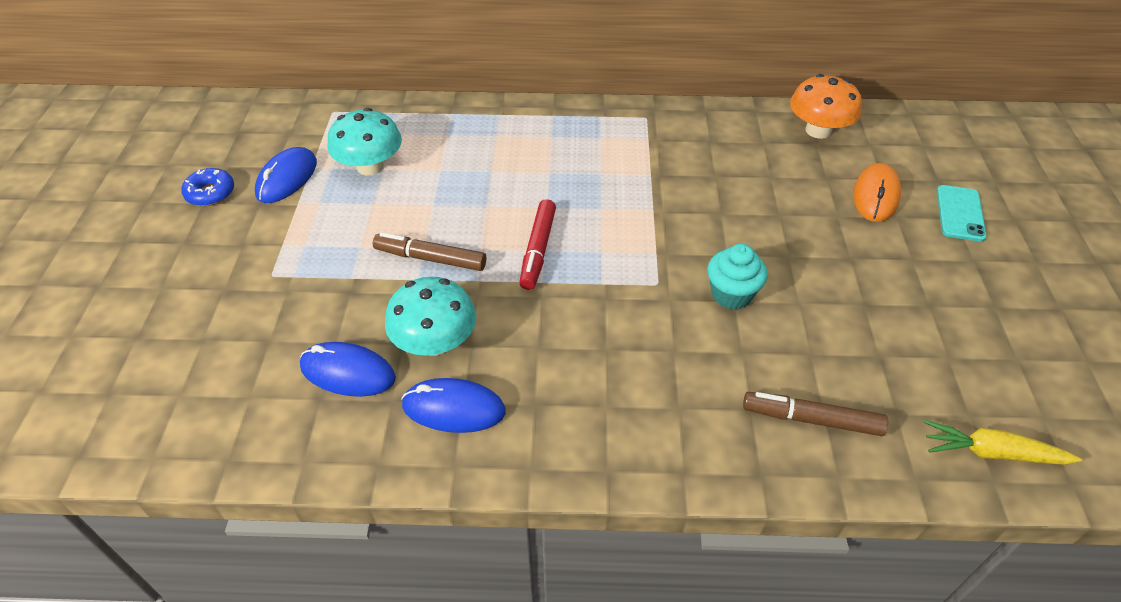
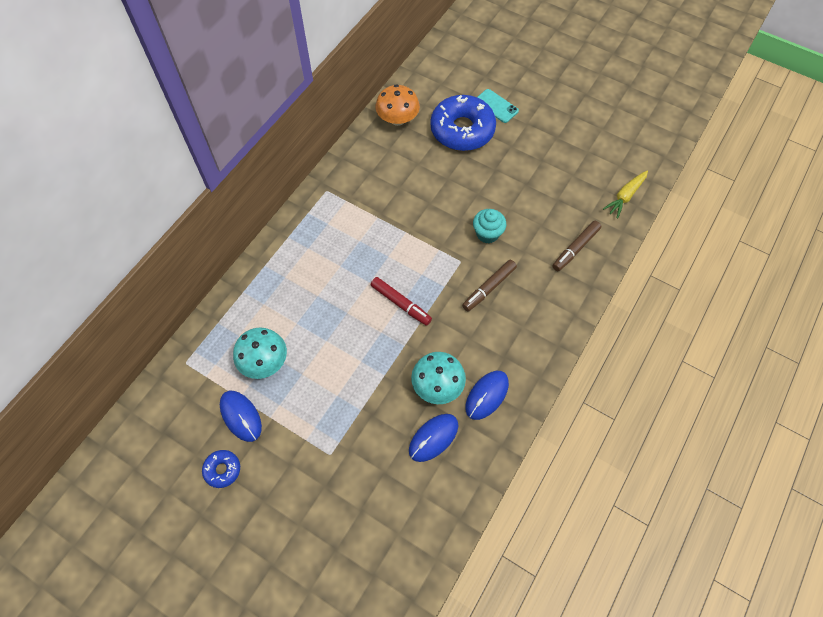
camera: 60 degrees left, 15 degrees up
brown marker [373,232,486,271] -> brown marker moved to [462,260,517,312]
orange mouse [853,163,901,222] -> blue donut [430,95,496,151]

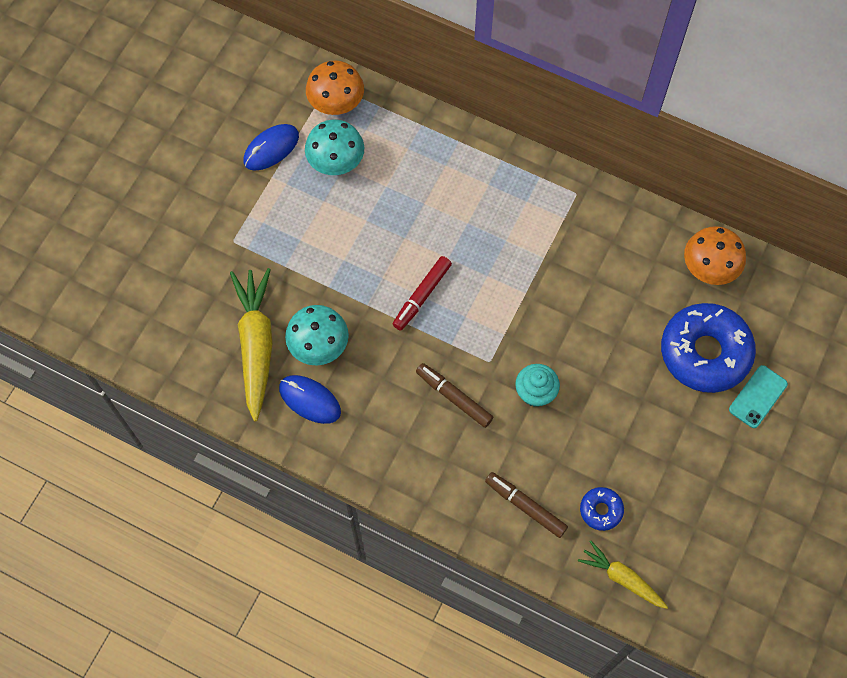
camera: 85 degrees right, 5 degrees up
blue donut [202,450,240,488] -> blue donut moved to [580,487,624,531]
blue mouse [409,414,458,462] -> yellow carrot [230,268,272,421]
none -> orange mushroom [306,61,364,115]

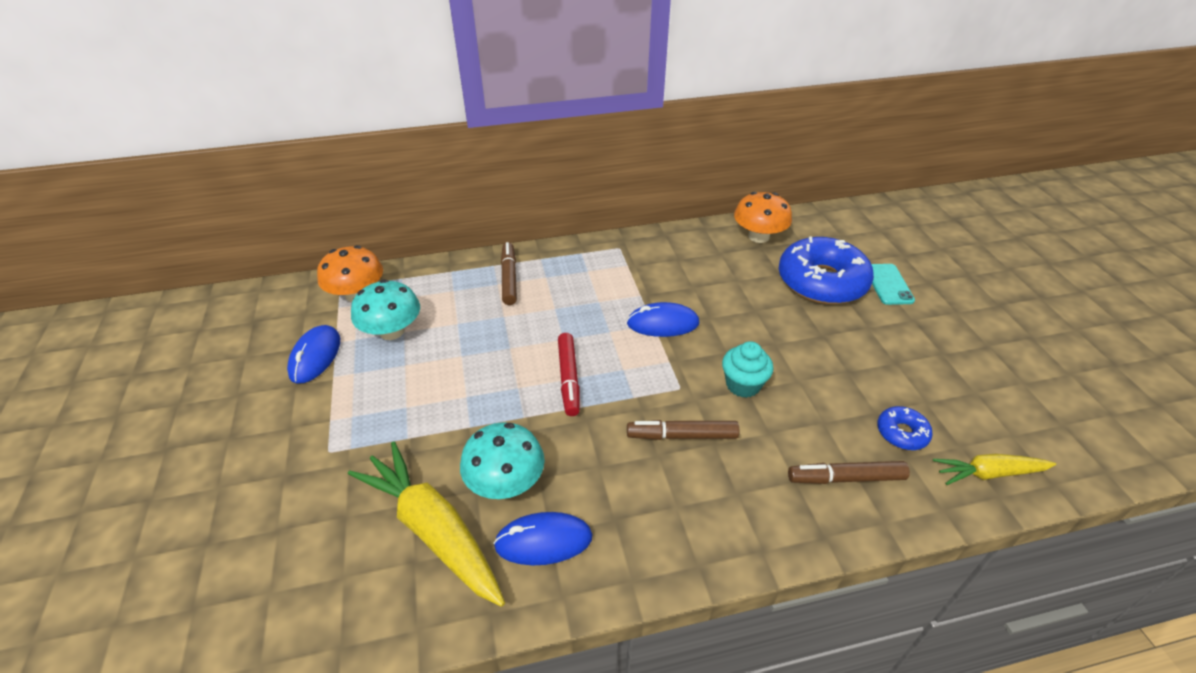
camera: 40 degrees left, 25 degrees down
none -> brown marker [501,242,517,305]
none -> blue mouse [627,302,699,337]

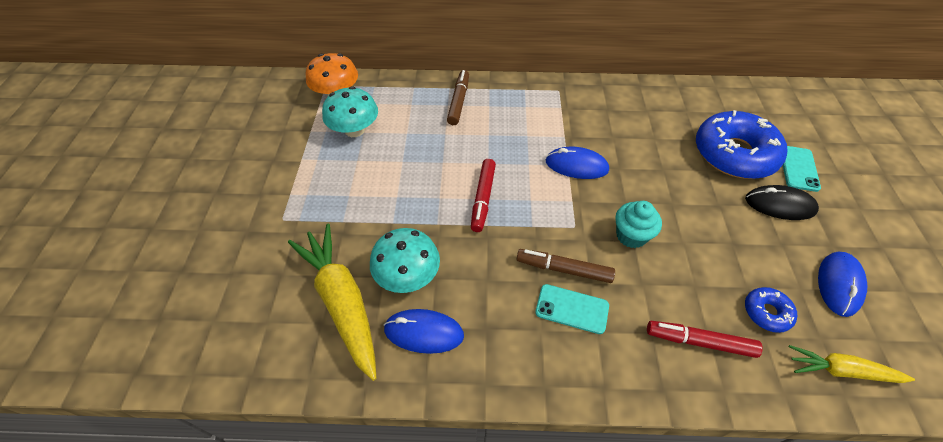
camera: 15 degrees right, 10 degrees up
blue mouse [287,325,340,384] -> blue mouse moved to [818,252,867,317]
orange mushroom [734,192,792,243] -> none
brown marker [788,461,910,484] -> red marker [647,321,763,358]
none -> turquoise phone [535,284,609,334]
none -> black mouse [745,185,819,220]

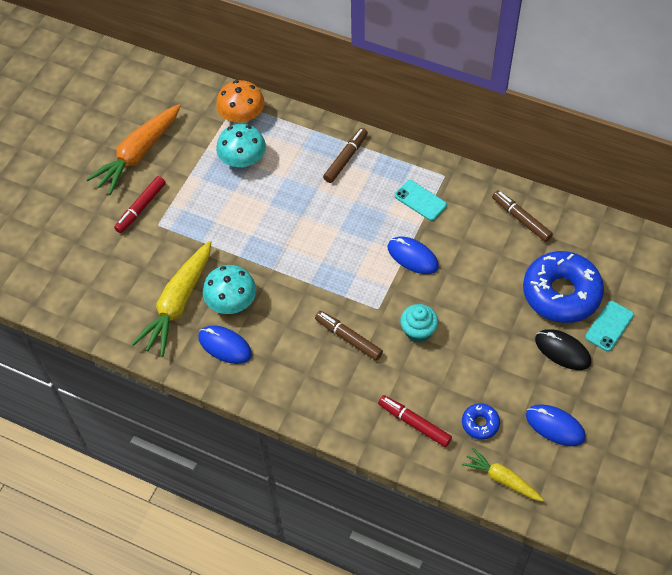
camera: 25 degrees right, 5 degrees up
yellow carrot [288,224,377,381] -> yellow carrot turned 150 degrees counterclockwise [131,241,211,357]
red marker [471,159,496,232] -> red marker moved to [114,176,166,233]
turquoise phone [535,284,609,334] -> turquoise phone moved to [394,180,447,221]
blue mouse [818,252,867,317] -> blue mouse turned 75 degrees clockwise [526,404,586,446]
none -> orange carrot [86,104,181,195]
none -> brown marker [492,190,553,242]

